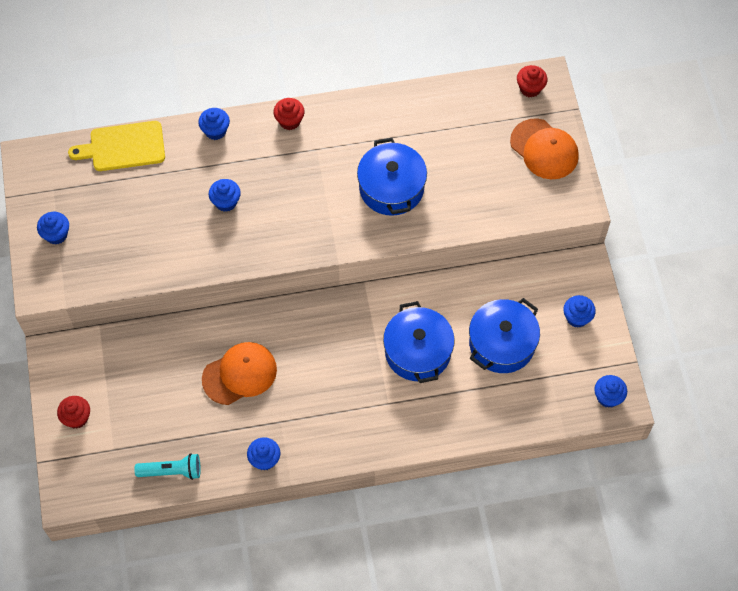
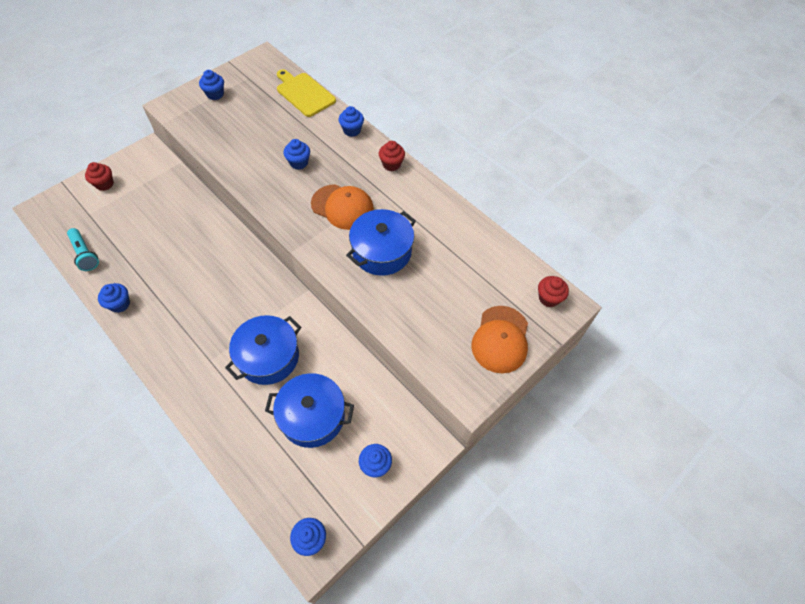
camera: 55 degrees right, 5 degrees down
orange cap [202,342,277,405] -> orange cap moved to [311,184,374,230]

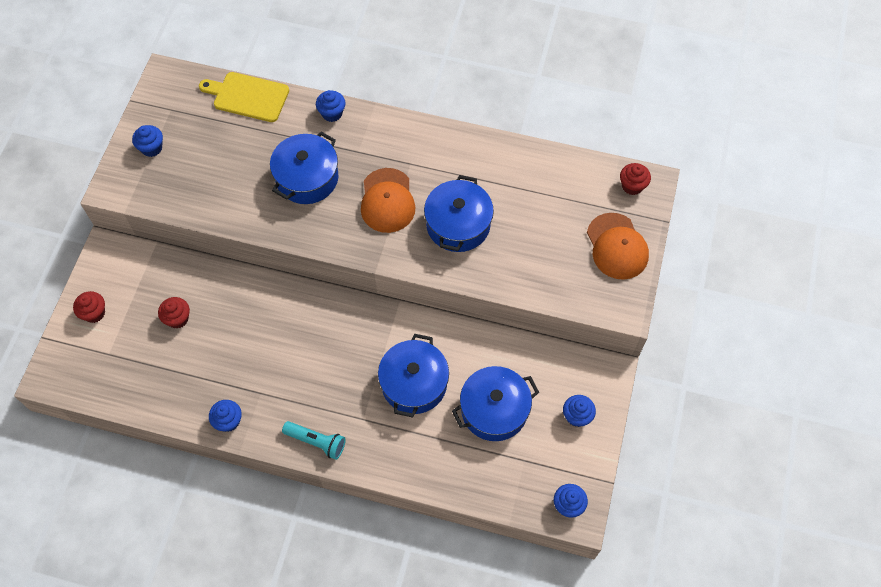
camera: 30 degrees left, 5 degrees up
turquoise flashlight [67,228,99,271] -> turquoise flashlight moved to [282,421,346,460]
blue cupcake [284,139,310,170] -> blue pot [270,132,338,204]
orange cap [311,184,374,230] -> orange cap turned 90 degrees clockwise [361,168,415,233]
red cupcake [379,141,405,171] -> red cupcake moved to [158,297,190,329]

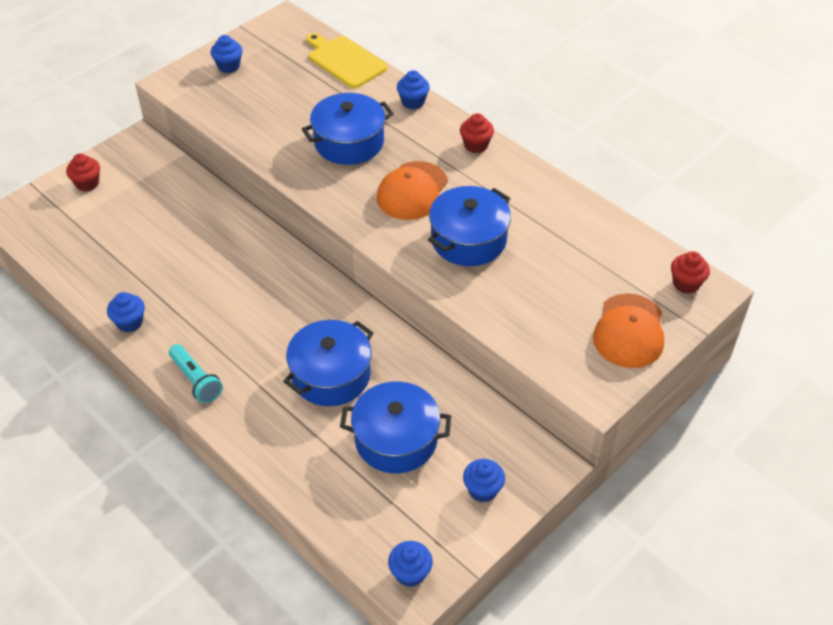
camera: 30 degrees right, 15 degrees down
red cupcake [158,297,190,329] -> red cupcake moved to [460,113,494,153]

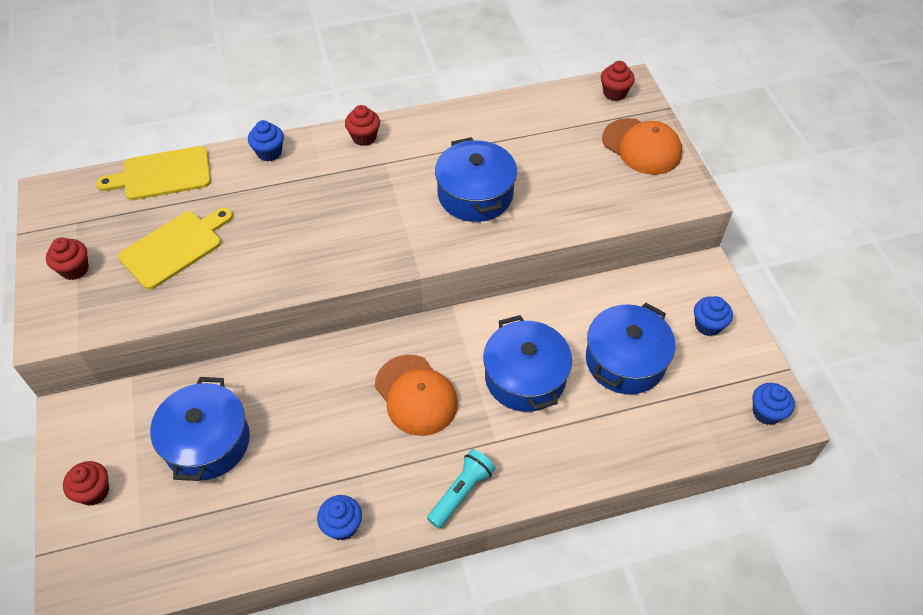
camera: 60 degrees left, 5 degrees up
turquoise flashlight [169,344,223,403] -> turquoise flashlight turned 45 degrees counterclockwise [427,449,495,529]
blue cupcake [211,35,243,73] -> red cupcake [46,237,89,280]
blue pot [302,93,394,165] -> blue pot moved to [150,377,250,481]
orange cap [377,161,448,220] -> orange cap moved to [375,355,458,436]
none -> yellow cutting board [118,208,233,290]

